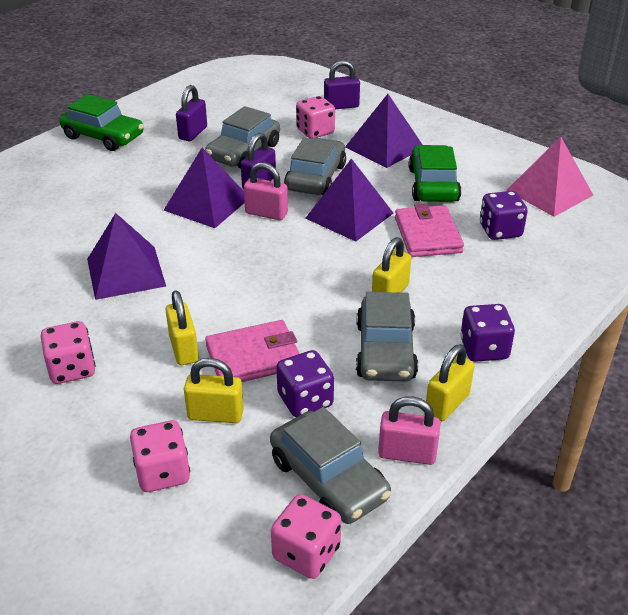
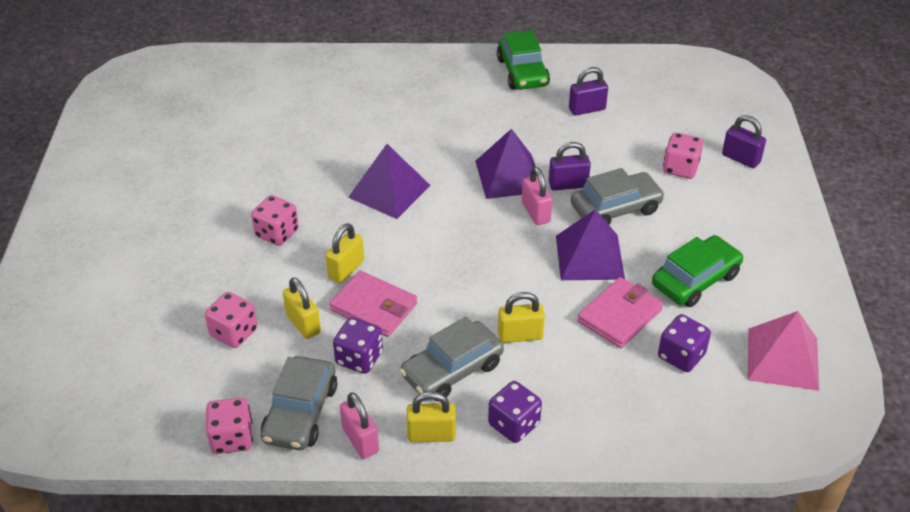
camera: 50 degrees right, 5 degrees up
grey car [205,106,280,168] -> none
purple pyramid [345,94,423,168] -> none

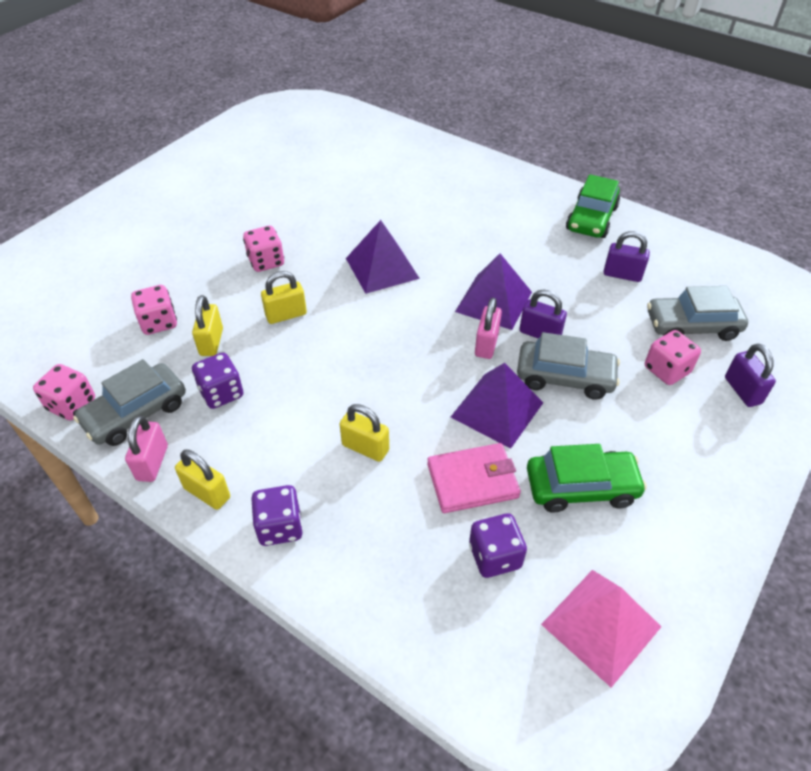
camera: 35 degrees right, 5 degrees up
pink wallet [329,271,417,337] -> none
grey car [400,316,504,402] -> grey car moved to [647,286,748,341]

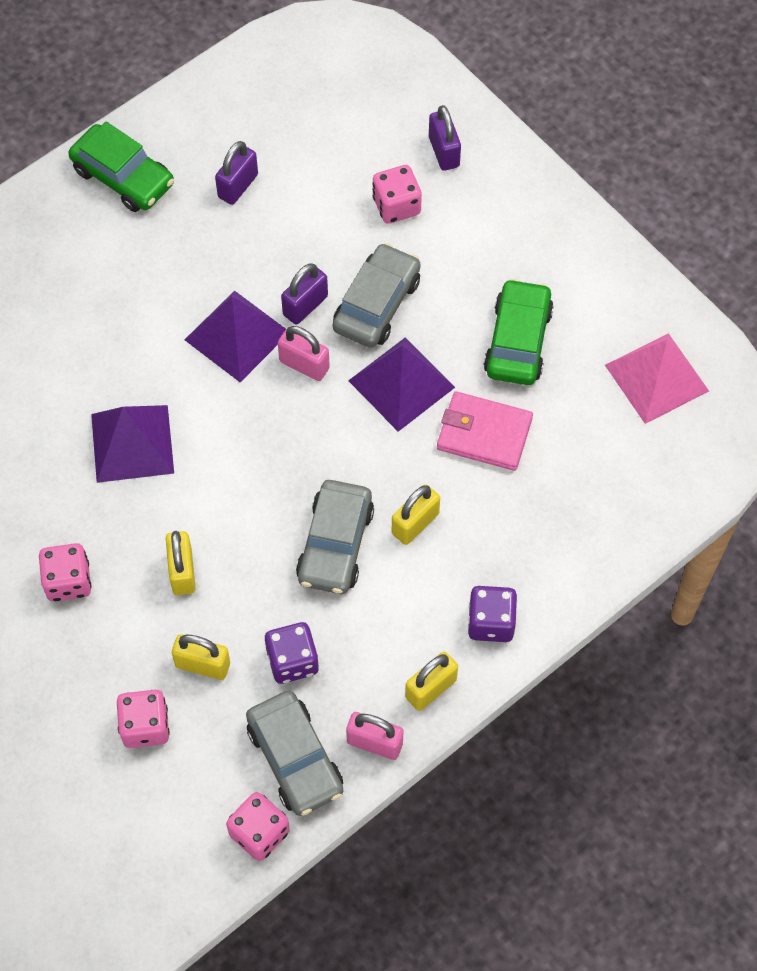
camera: 75 degrees left, 15 degrees up
pink wallet [427,443,521,513] -> pink wallet turned 75 degrees counterclockwise [437,391,533,471]
purple dice [469,513,527,578] -> none
grey car [647,286,748,341] -> grey car moved to [296,480,374,594]
purple padlock [725,344,776,407] -> purple padlock turned 75 degrees clockwise [429,105,461,171]

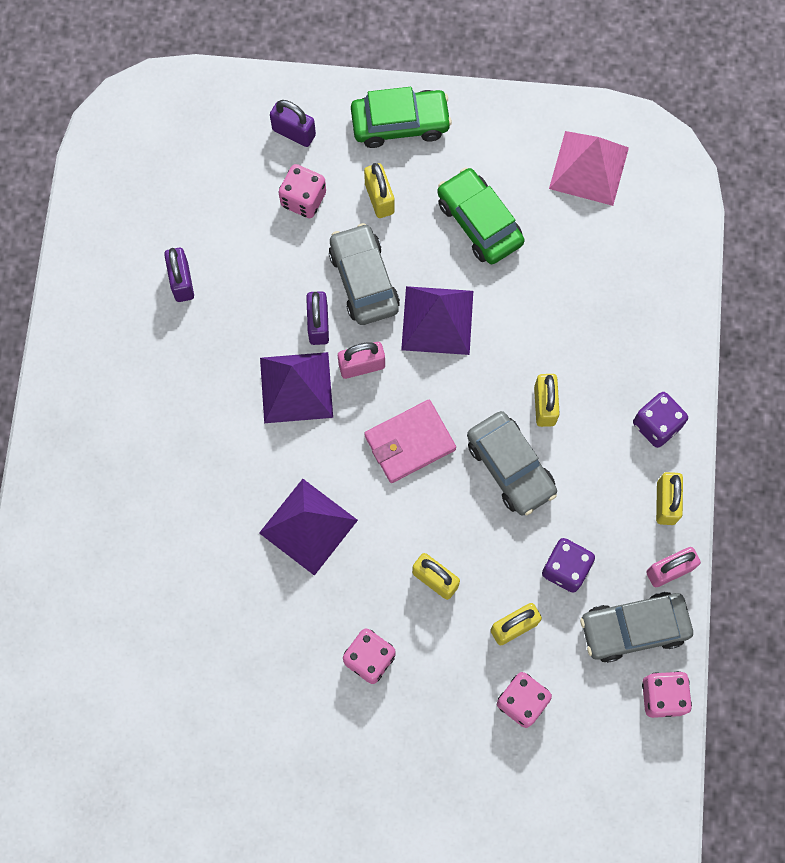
camera: 45 degrees left, 10 degrees up
green car [68,122,174,212] -> green car moved to [351,87,452,148]
grey car [246,691,343,816] -> grey car turned 150 degrees clockwise [580,592,693,663]
pink wallet [437,391,533,471] -> pink wallet moved to [364,400,456,483]
none -> yellow padlock [364,163,394,218]

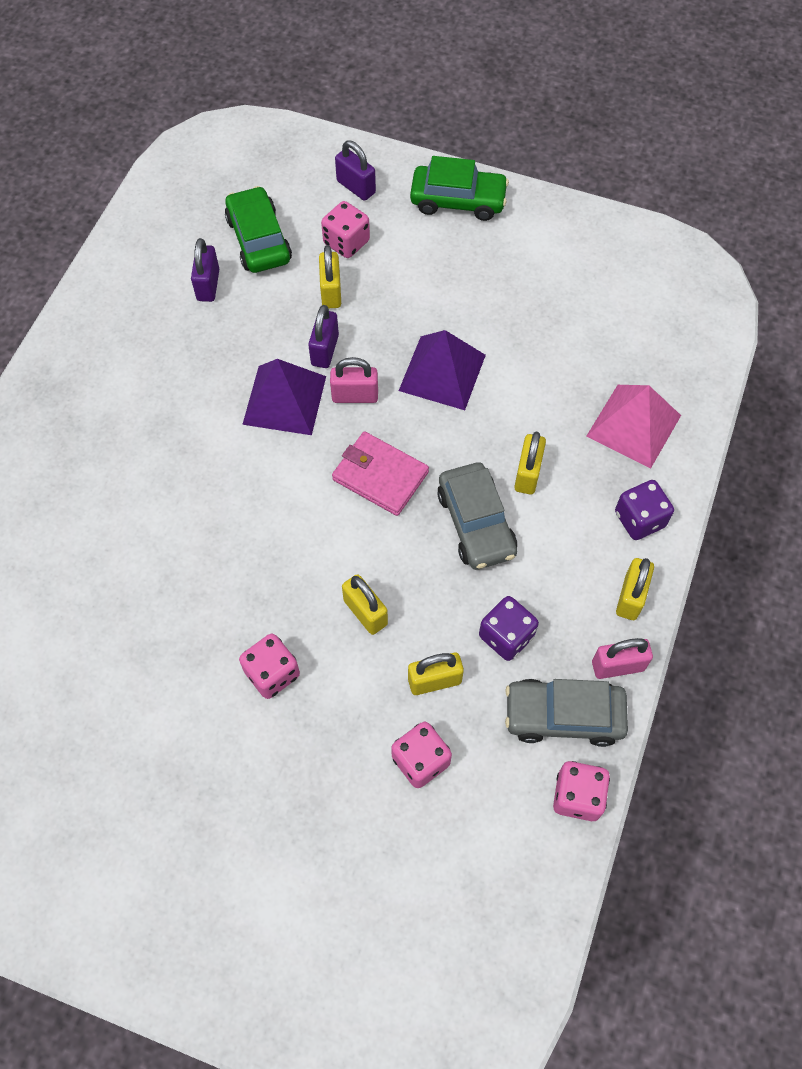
camera: 15 degrees right, 10 degrees down
purple pyramid [259,479,358,576] -> none
grey car [329,223,400,325] -> none
yellow padlock [364,163,394,218] -> yellow padlock moved to [319,245,341,308]
pink wallet [364,400,456,483] -> pink wallet turned 45 degrees clockwise [332,431,429,516]
green car [437,167,525,264] -> green car moved to [225,186,292,273]
pink pyramid [549,131,629,206] -> pink pyramid moved to [587,385,681,468]

